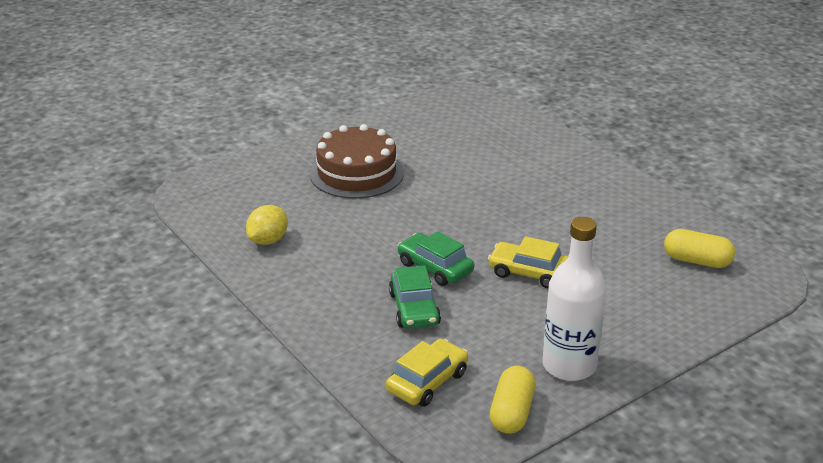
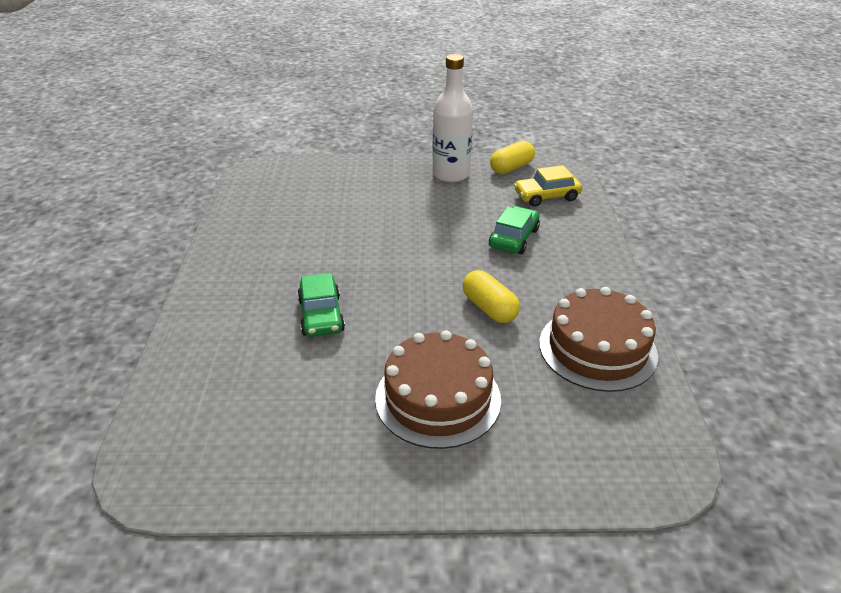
camera: 145 degrees left, 5 degrees up
yellow lemon [246,205,288,245] -> brown cake [539,287,658,392]
green car [398,231,474,286] -> green car moved to [298,273,345,337]
yellow car [488,236,568,288] -> none
yellow capsule [664,229,735,268] -> yellow capsule moved to [463,270,520,323]

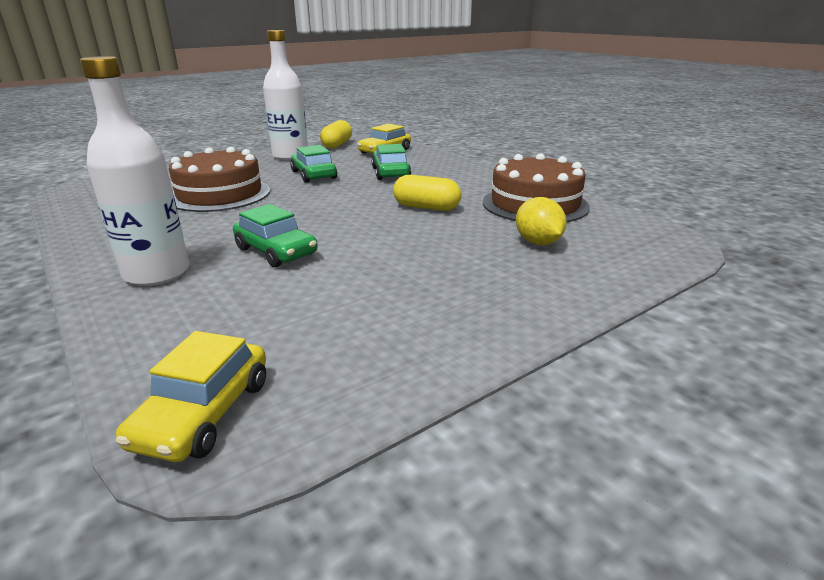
camera: 35 degrees left, 10 degrees down
brown cake [375,330,501,449] -> brown cake moved to [169,147,270,212]
none -> white bottle [80,56,189,286]
none -> yellow car [116,331,266,462]
none -> green car [290,145,337,183]
none -> yellow lemon [516,197,567,245]

